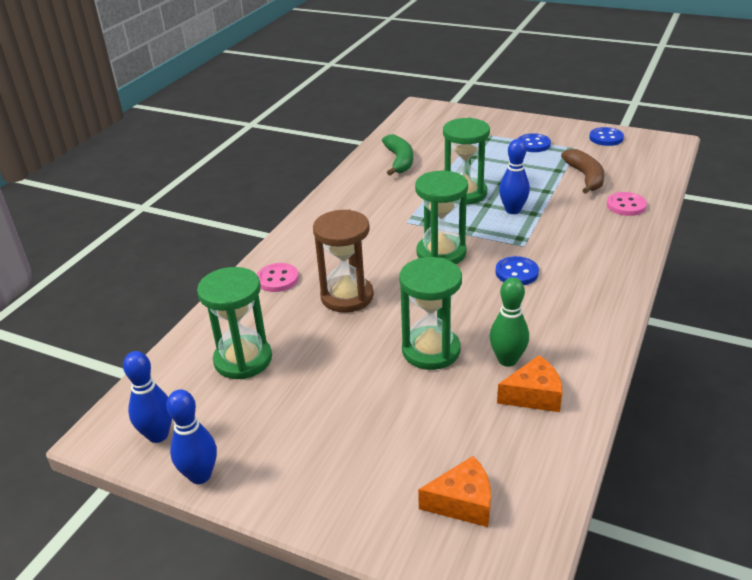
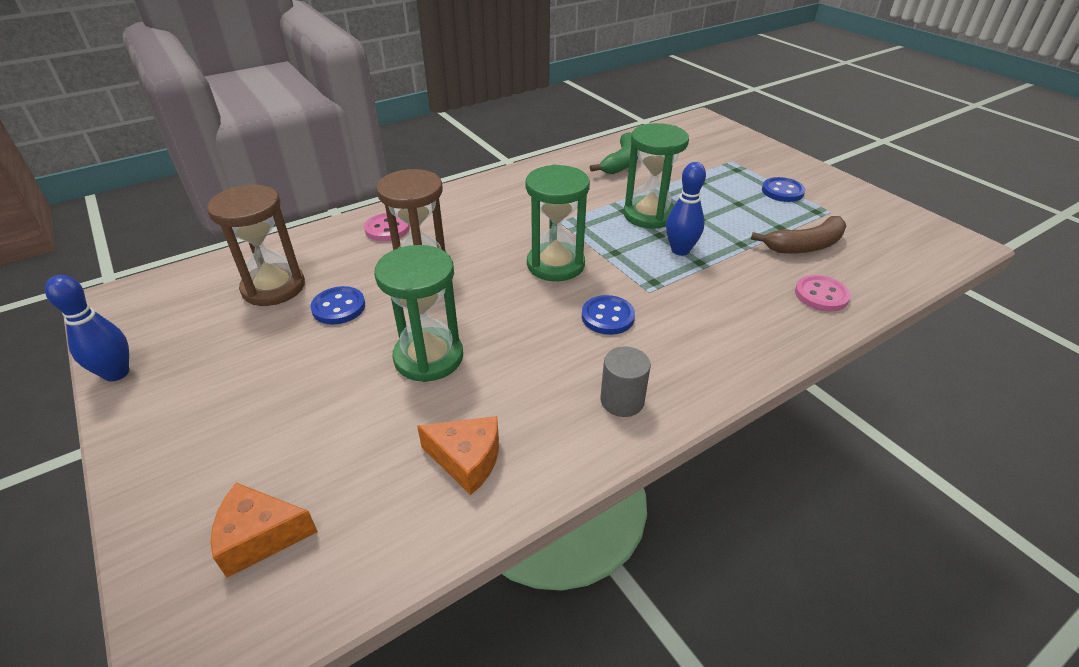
camera: 30 degrees right, 5 degrees up
blue bowling pin [123,351,172,443] -> none
green hourglass [197,267,272,379] -> brown hourglass [207,185,305,306]
orange cheese [418,456,491,527] -> orange cheese turned 150 degrees clockwise [211,483,318,578]
green bowling pin [489,277,529,367] -> none
brown banana [561,149,604,194] -> brown banana turned 45 degrees clockwise [751,216,846,254]
blue button [589,127,624,146] -> blue button moved to [310,286,365,325]
none -> grey cylinder [600,347,651,417]

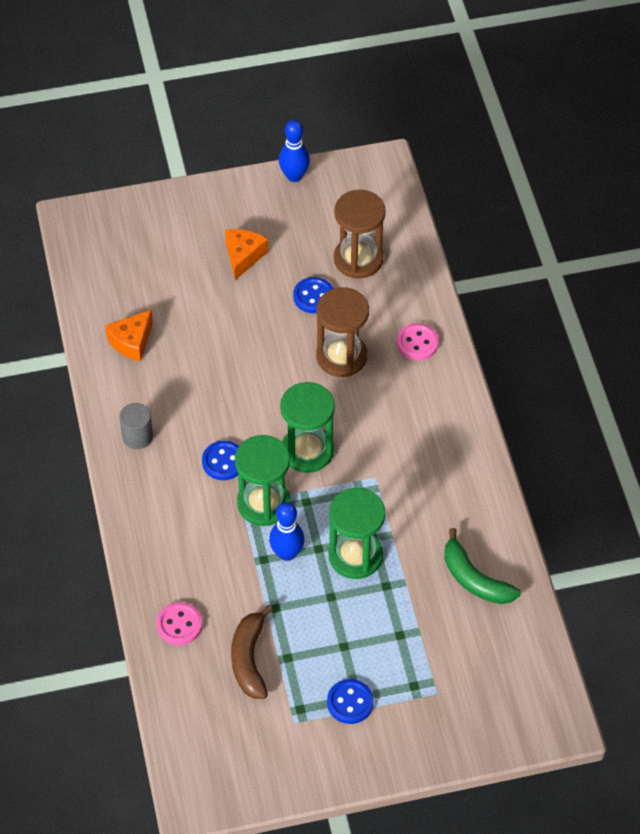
camera: 110 degrees right, 15 degrees up
orange cheese [211,483,318,578] -> orange cheese moved to [225,229,268,280]
green hourglass [374,245,463,382] -> green hourglass moved to [235,435,291,526]

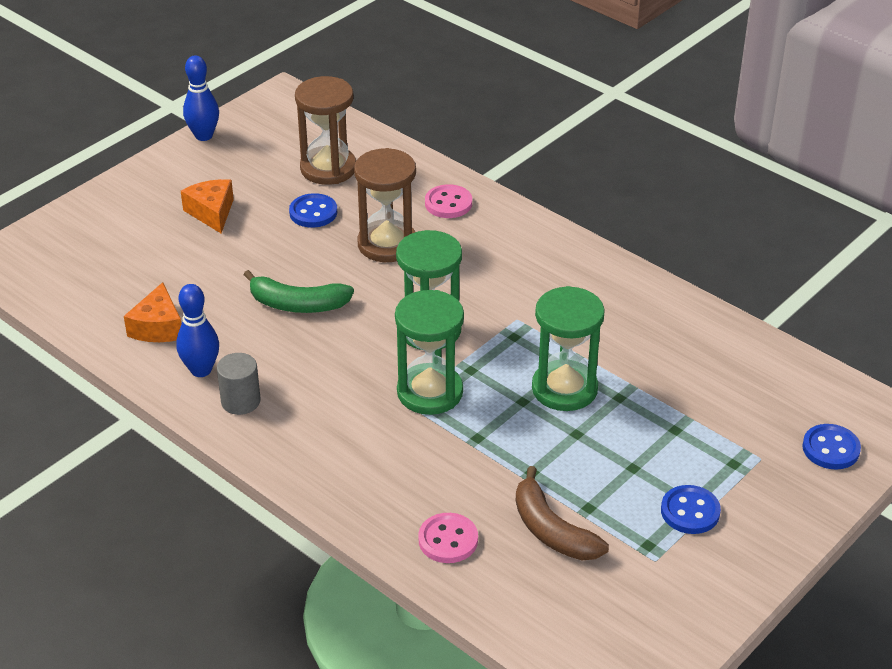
camera: 35 degrees left, 15 degrees down
blue button [202,441,239,480] -> blue button moved to [802,424,861,470]
blue bowling pin [269,502,305,561] -> blue bowling pin moved to [176,284,219,377]
green banana [444,528,521,604] -> green banana moved to [243,270,354,313]

